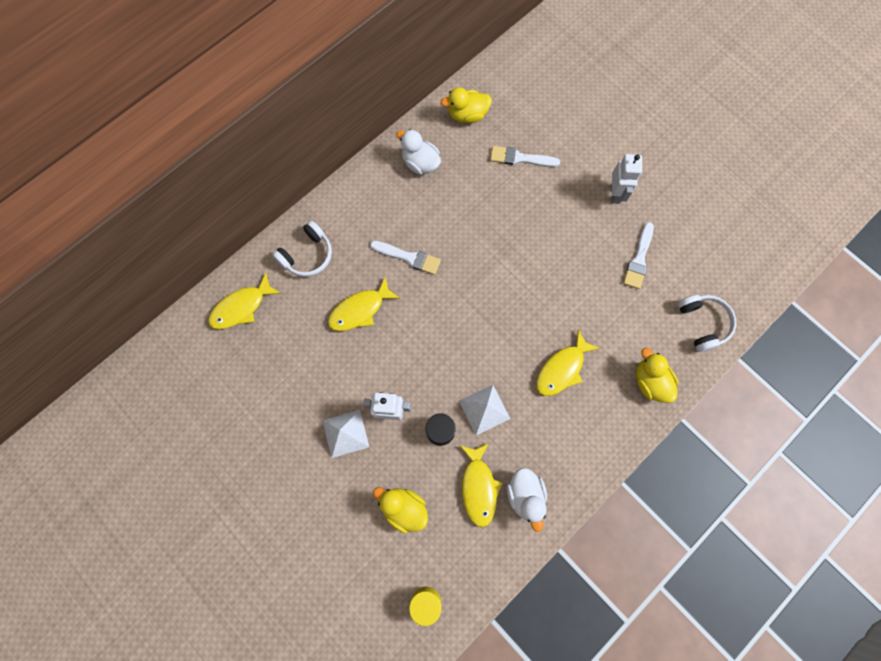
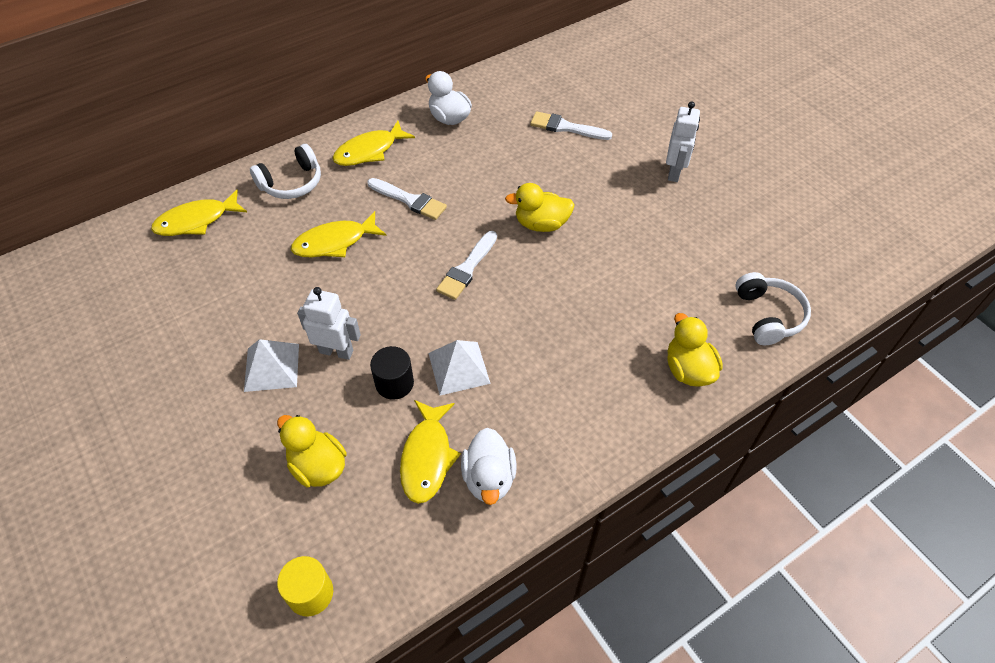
camera: 10 degrees right, 20 degrees down
yellow duck [441,87,492,123] -> yellow duck moved to [505,183,575,232]
yellow fish [536,330,600,396] -> yellow fish moved to [332,121,415,166]
white brush [623,222,654,289] -> white brush moved to [436,231,497,300]

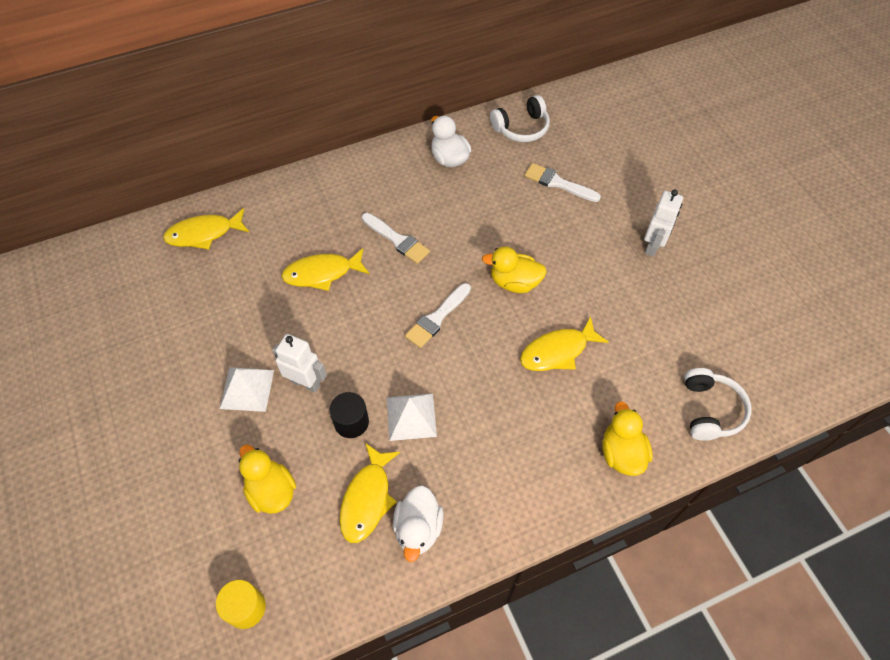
camera: 10 degrees right, 5 degrees up
white headphones [250,144,321,199] -> white headphones moved to [490,95,550,142]
yellow fish [332,121,415,166] -> yellow fish moved to [520,316,609,371]

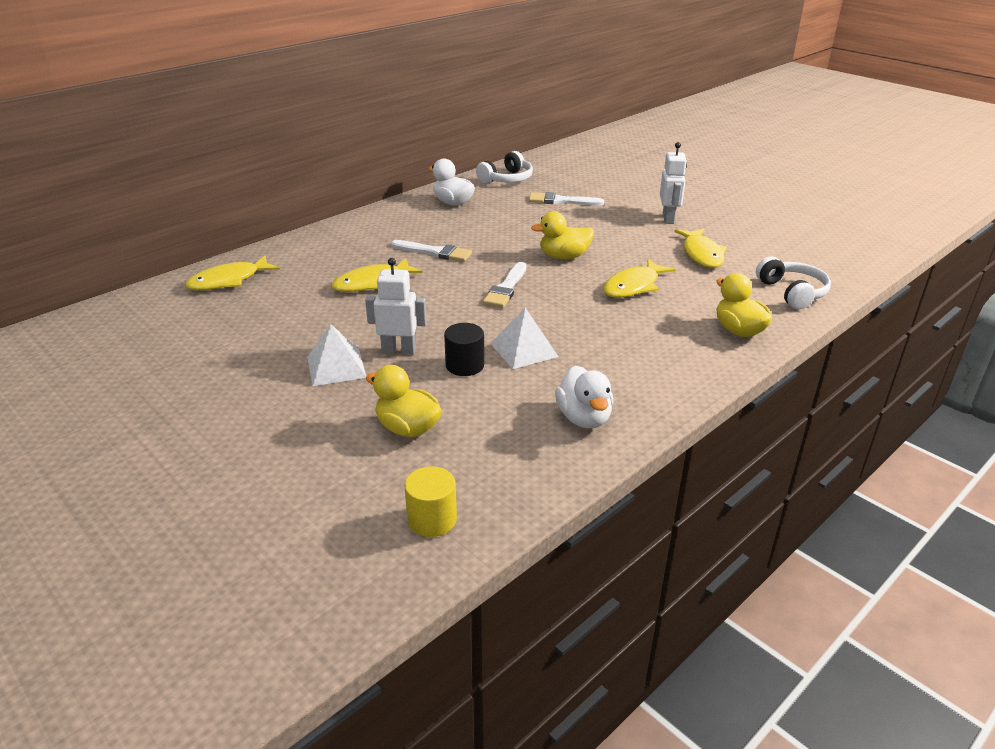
camera: 20 degrees left, 25 degrees down
yellow fish [339,443,400,543] -> yellow fish moved to [674,229,727,268]

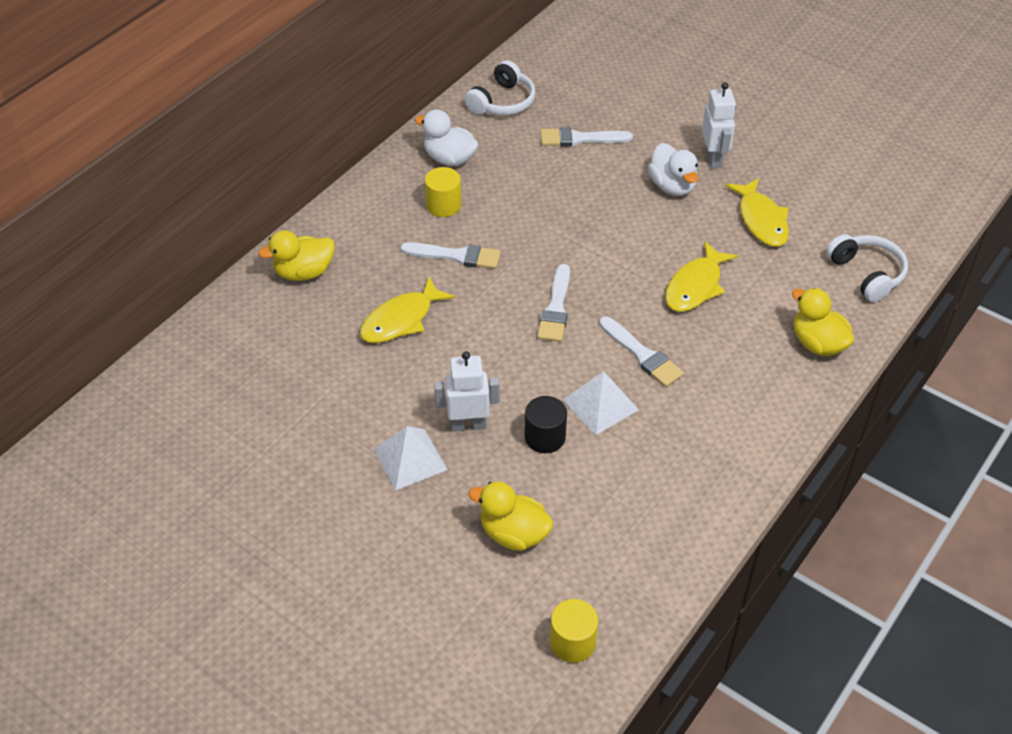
camera: 10 degrees left, 15 degrees up
yellow fish [185,256,280,290] -> none
yellow duck [531,211,594,259] -> yellow duck moved to [258,230,335,281]
white duck [555,365,614,428] -> white duck moved to [648,143,698,196]
none -> yellow cylinder [425,167,462,217]
none -> white brush [599,317,684,387]

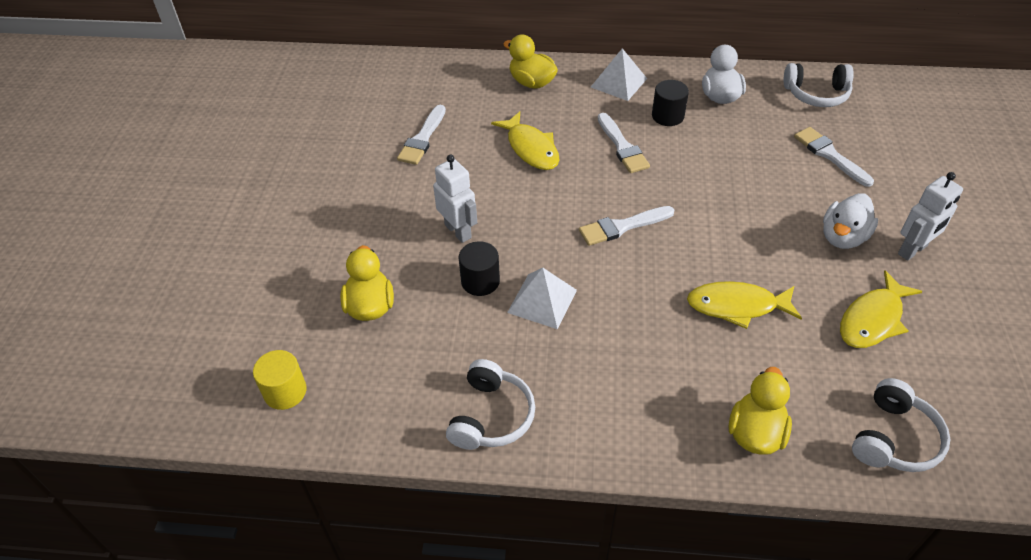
camera: 60 degrees right, 0 degrees up
yellow fish [360,277,455,343] -> yellow fish turned 135 degrees counterclockwise [491,112,559,170]
white pyramid [374,426,448,491] -> white pyramid moved to [591,48,647,101]
yellow cylinder [425,167,462,217] -> black cylinder [652,80,689,126]
white brush [599,317,684,387] -> white brush moved to [397,105,446,165]
none -> white headphones [446,359,535,450]

